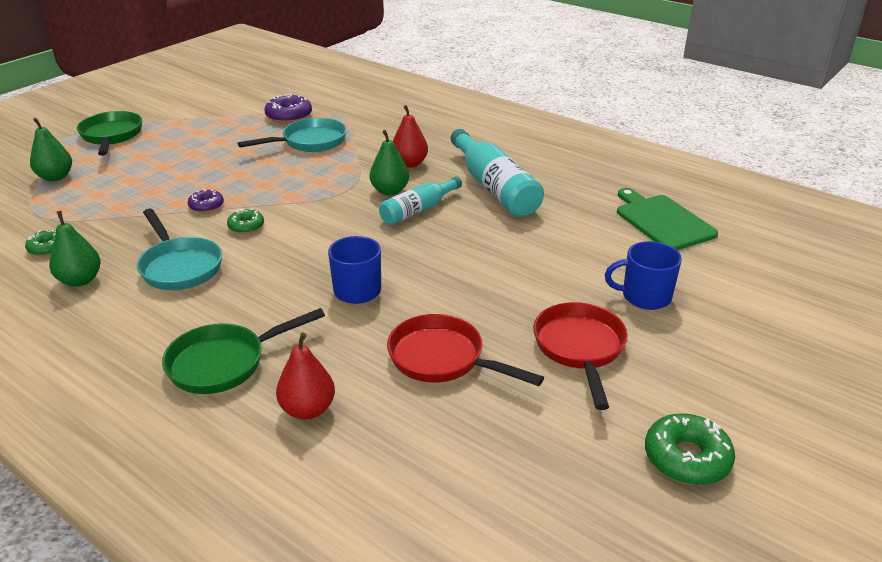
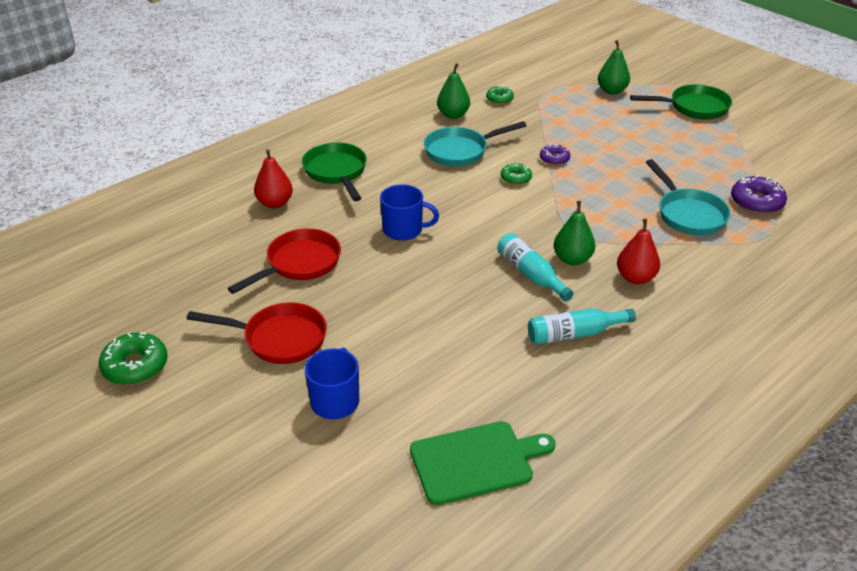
camera: 100 degrees right, 5 degrees up
turquoise bottle [451,129,544,217] -> turquoise bottle [528,309,636,345], size x0.61

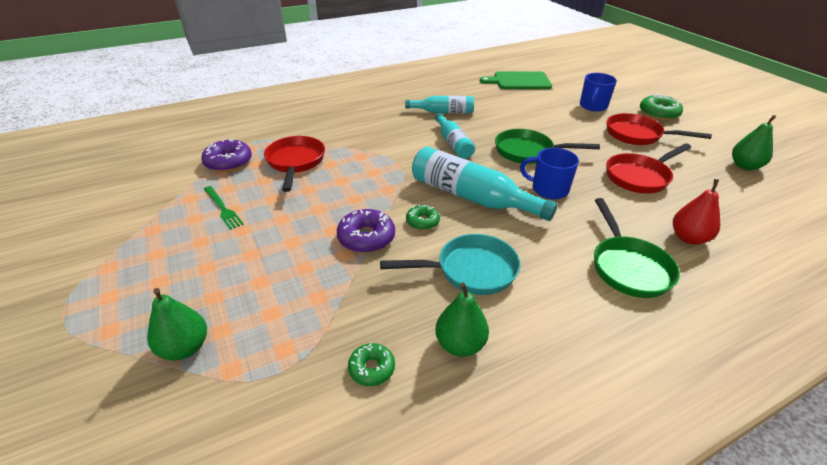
camera: 165 degrees left, 0 degrees up
green donut [99,332,168,385] -> green donut moved to [640,94,683,120]
purple donut [540,144,570,165] -> purple donut [337,209,395,253], size x1.64
green pear [554,201,596,265] -> green pear moved to [732,115,776,170]
red pear [617,219,660,284] -> none
green pan [630,84,732,119] -> green pan moved to [495,129,600,164]
turquoise pan [646,159,731,235] -> red pan [264,136,325,192]
none -> green fork [204,186,244,230]
none -> turquoise bottle [412,147,558,221]

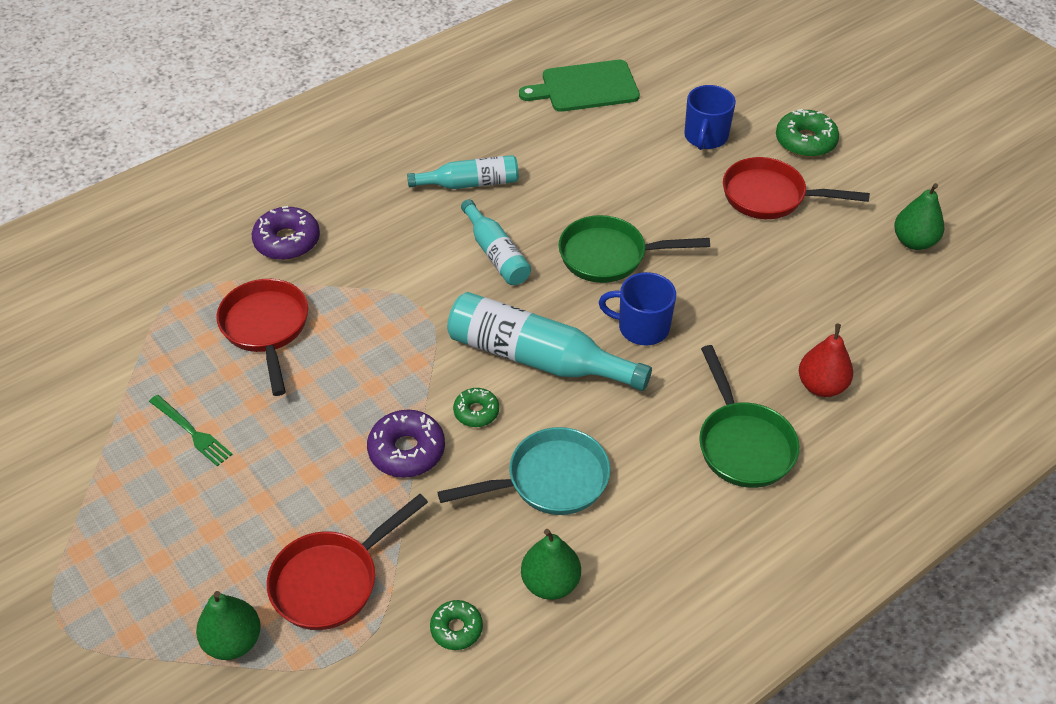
camera: 10 degrees left, 10 degrees up
purple donut [201,139,252,172] -> purple donut moved to [252,206,320,260]
red pan [606,143,691,194] -> red pan moved to [267,494,428,630]

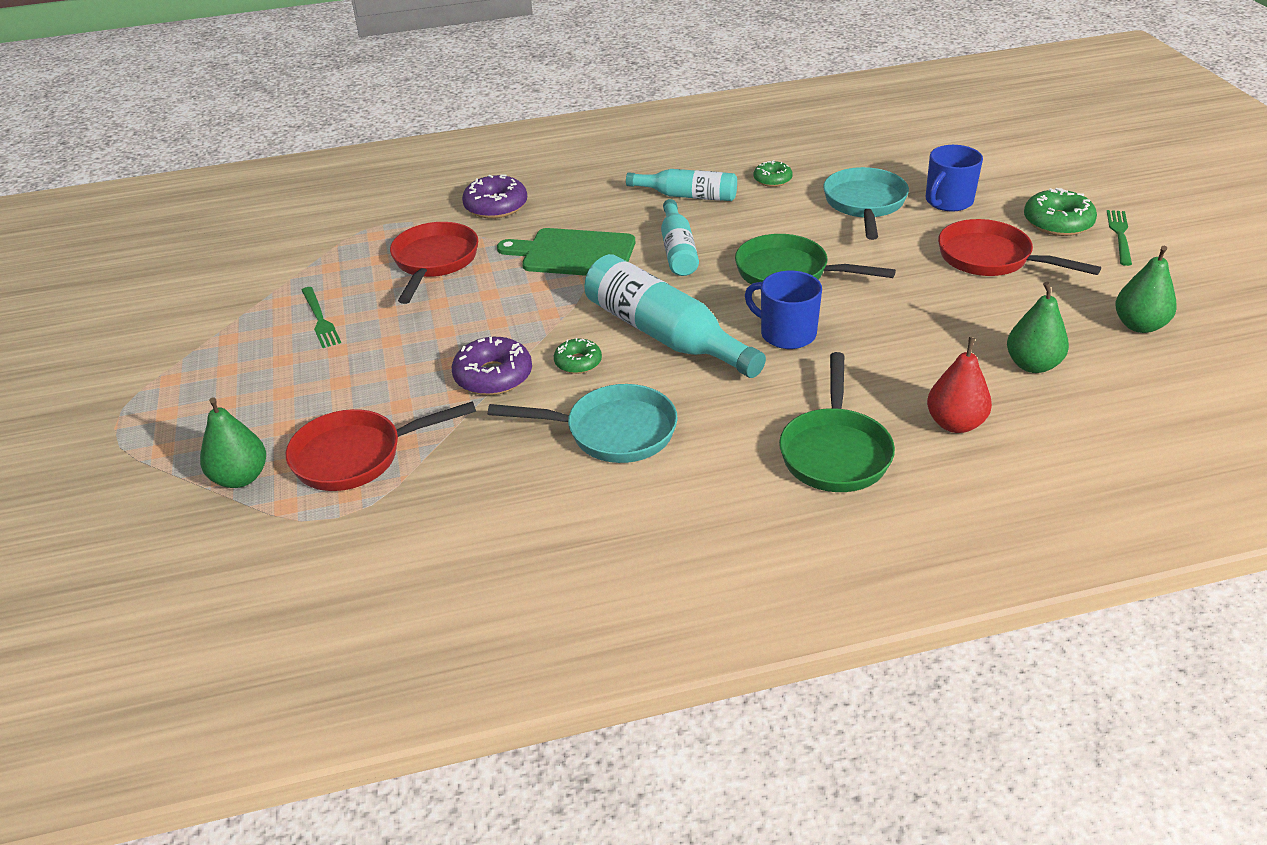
camera: 25 degrees right, 10 degrees down
green donut [430,600,483,650] -> green donut moved to [754,160,792,187]
green cutting board [519,60,640,112] -> green cutting board moved to [497,228,635,276]
green pear [521,529,581,600] -> green pear moved to [1007,282,1069,373]
none -> turquoise pan [823,167,909,240]
none -> green fork [1107,210,1132,266]

